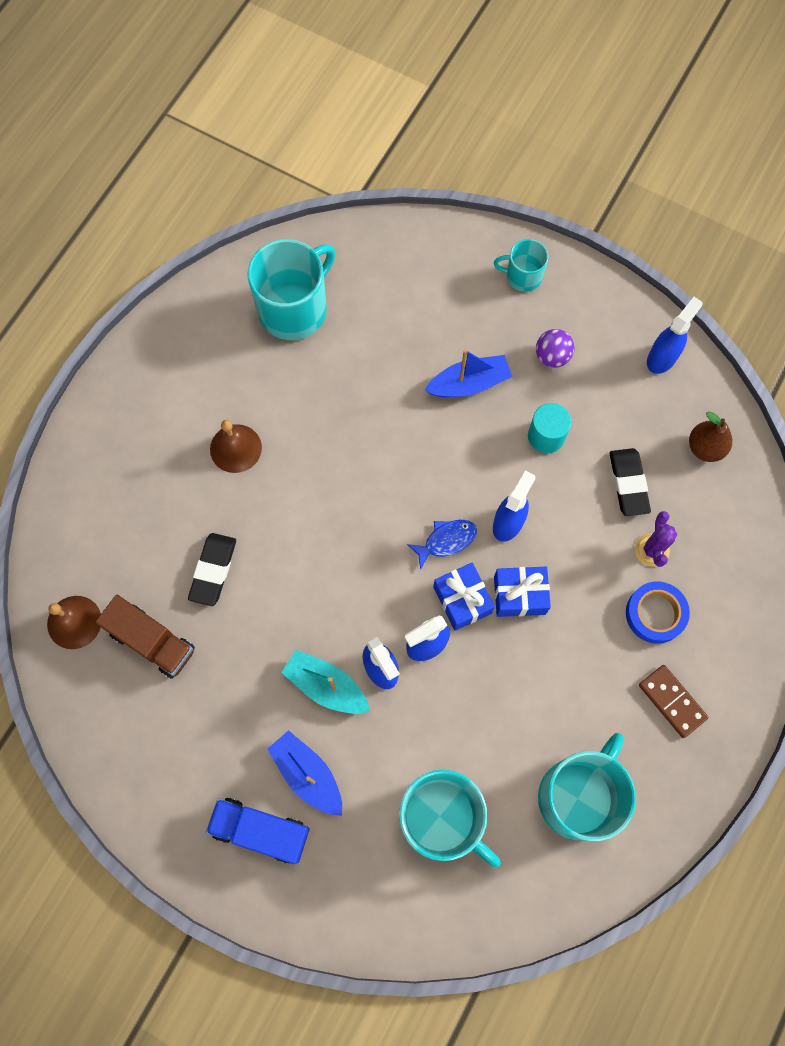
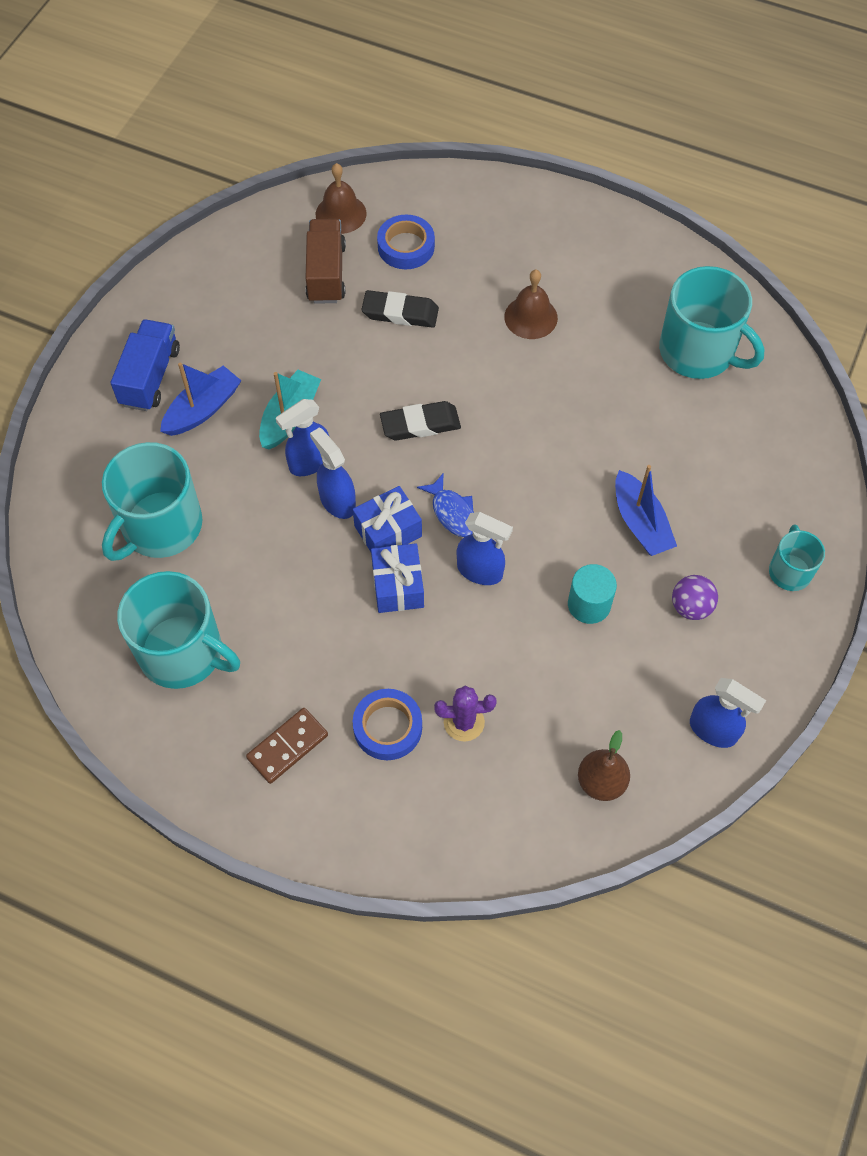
camera: 85 degrees right, 10 degrees down
brown truck [96,595,195,679] -> brown truck turned 150 degrees clockwise [305,219,346,304]
black eraser [609,448,651,516] -> black eraser moved to [380,401,461,441]
none -> blue tape [377,215,435,269]

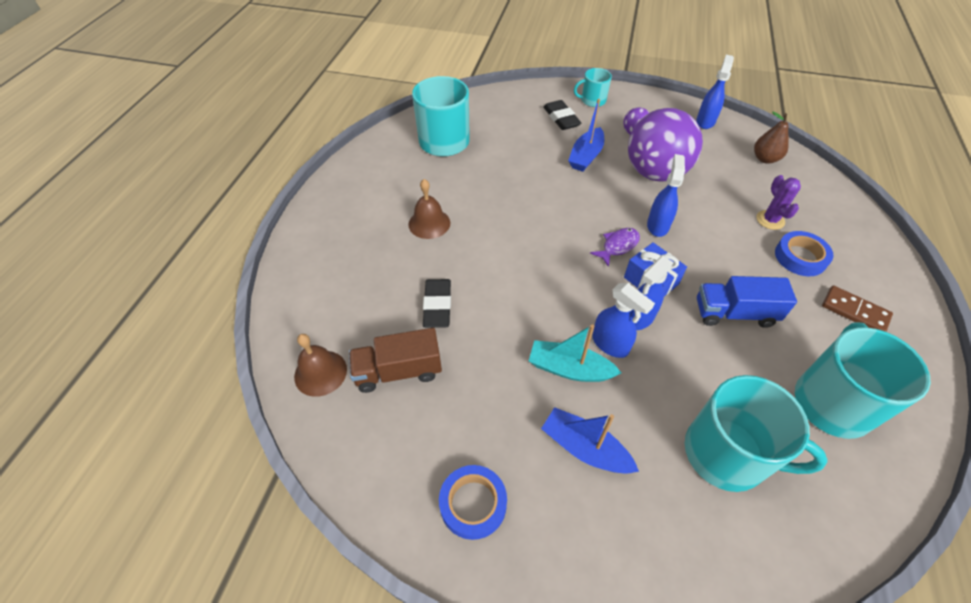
camera: 100 degrees left, 10 degrees down
blue truck [111,319,180,411] -> blue truck moved to [697,276,797,328]
blue gift [371,543,424,613] -> none
blue tape [377,215,435,269] -> blue tape moved to [439,465,507,540]
black eraser [380,401,461,441] -> black eraser moved to [543,100,581,130]
blue fish [417,473,474,537] -> purple fish [590,228,640,267]
turquoise cylinder [568,564,617,624] -> purple ball [628,108,703,182]
blue boat [615,465,677,556] -> blue boat turned 150 degrees clockwise [568,99,604,172]

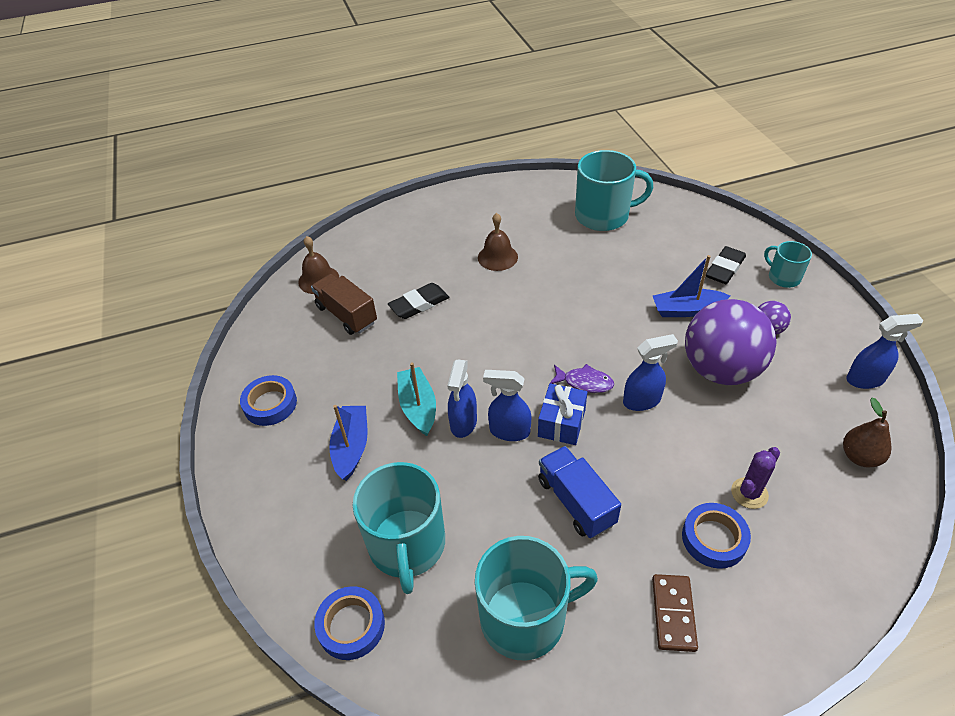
camera: 60 degrees right, 5 degrees down
none -> blue tape [314,586,385,660]

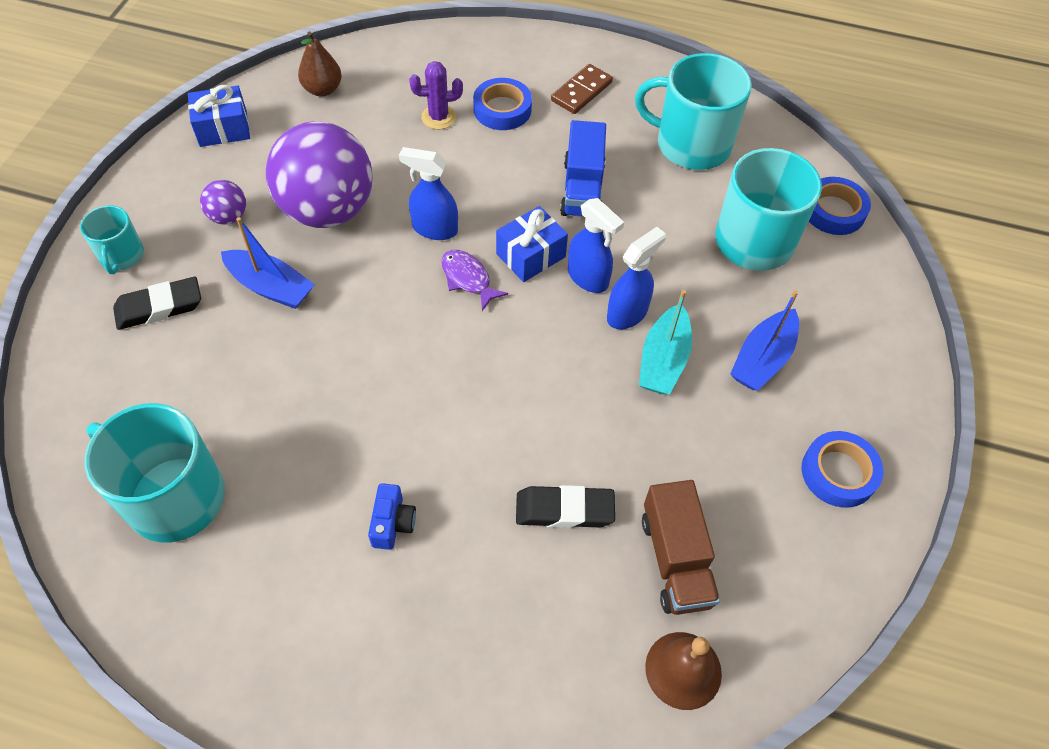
camera: 150 degrees left, 10 degrees up
brown bell [478,213,518,271] -> blue camera [368,483,416,550]
blue spray bottle [846,314,924,389] -> blue gift [188,85,250,147]

